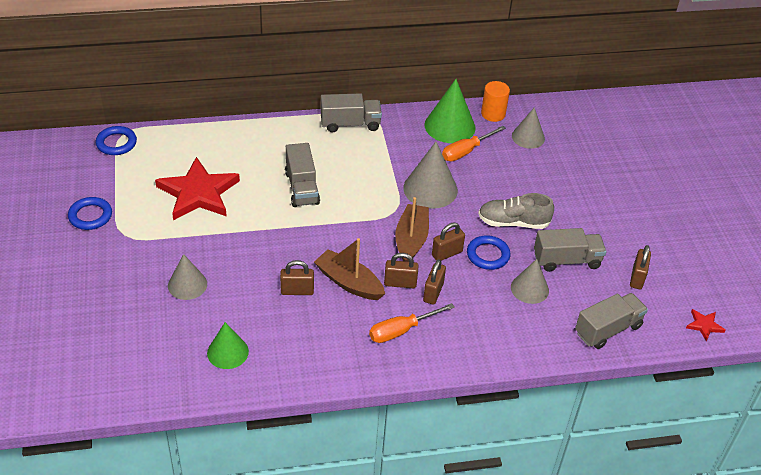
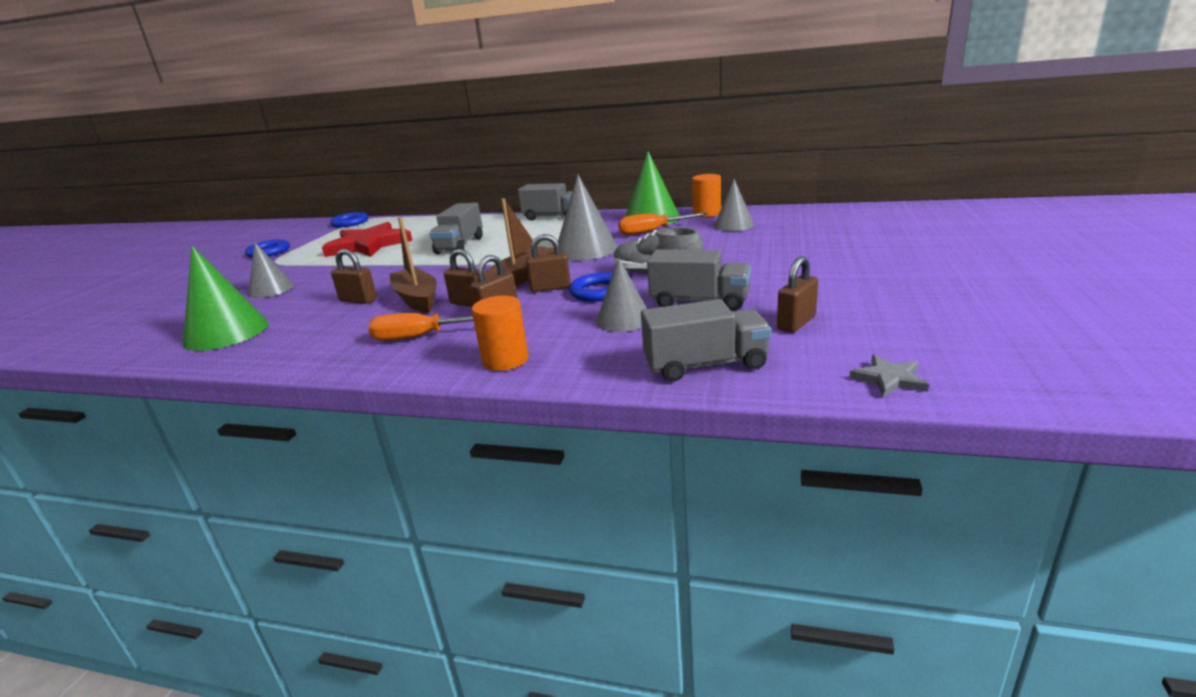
camera: 30 degrees right, 20 degrees down
green cone [207,322,249,369] -> green cone [182,246,269,351], size x1.54
red star [686,309,726,341] -> grey star [849,355,929,397]
none -> orange cylinder [472,296,529,371]

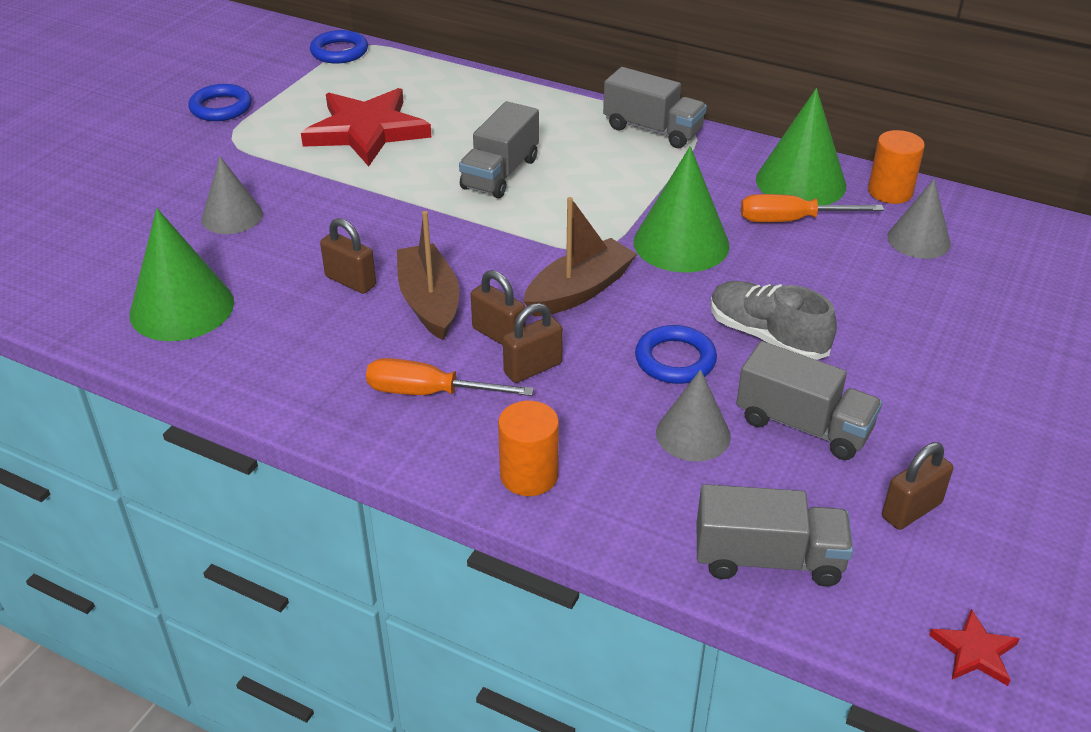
camera: 10 degrees right, 15 degrees up
brown padlock [526,234,571,292] -> none
grey cone [558,175,618,261] -> green cone [634,146,730,272]
grey star [849,355,929,397] -> red star [929,609,1020,686]

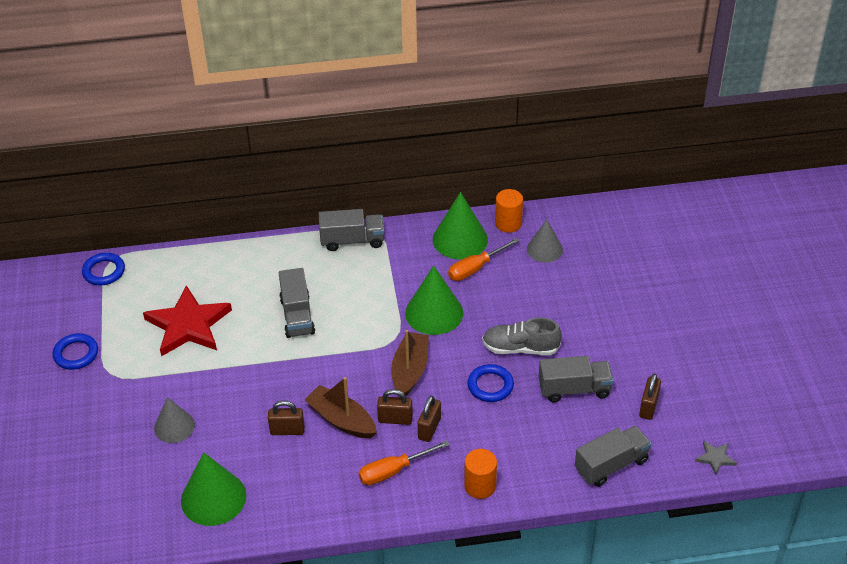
camera: 35 degrees left, 5 degrees up
grey cone [656,369,731,461] -> none
red star [929,609,1020,686] -> grey star [695,440,737,475]

